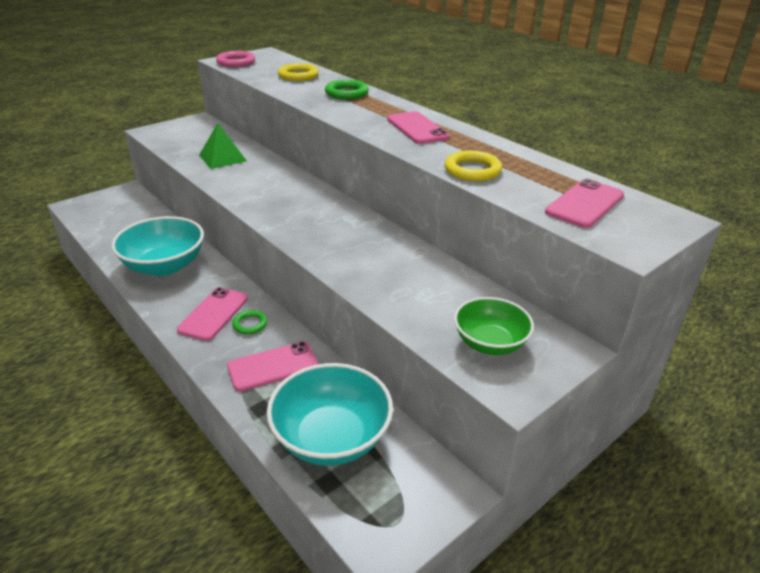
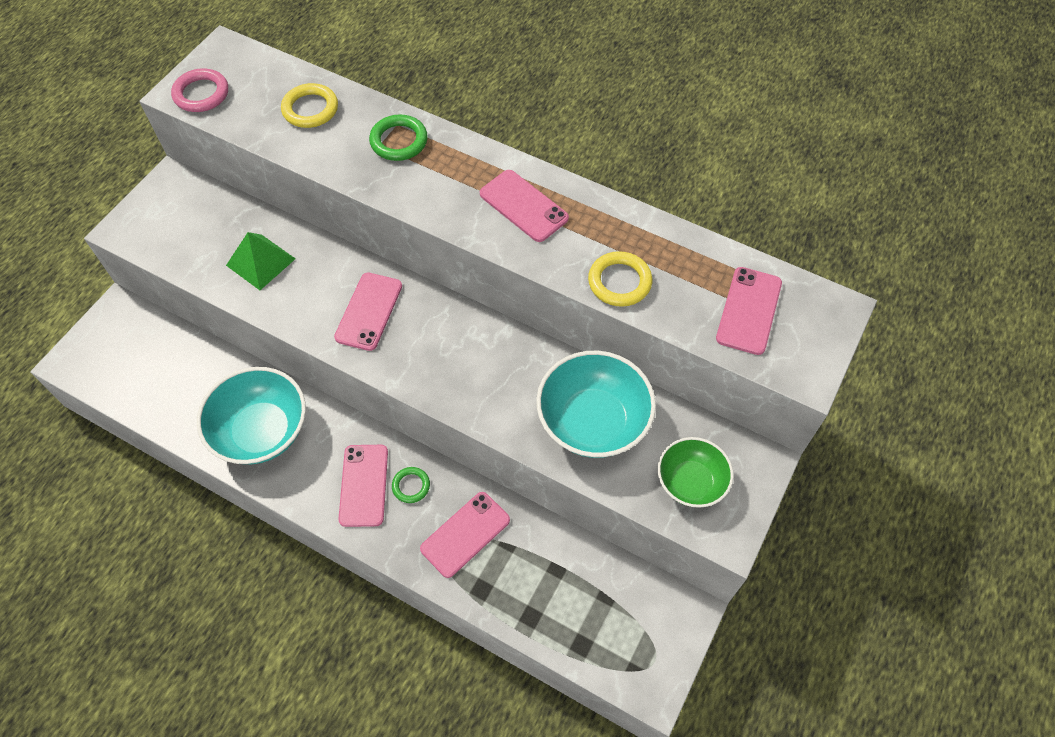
camera: 20 degrees left, 25 degrees up
turquoise bowl [267,363,393,466] -> turquoise bowl moved to [536,351,656,458]
none -> pink phone [334,273,402,351]

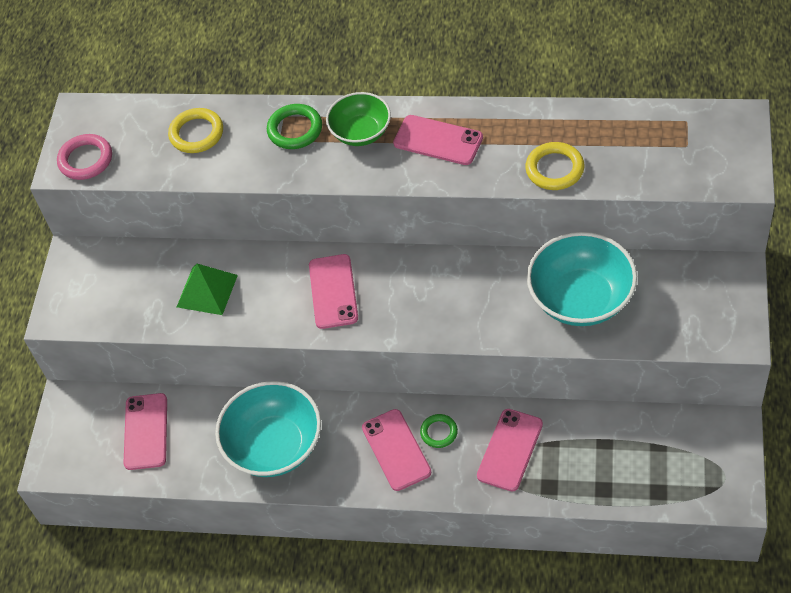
camera: 15 degrees left, 5 degrees down
green bowl [658,437,734,508] -> green bowl moved to [326,92,391,146]
pink phone [716,267,782,355] -> pink phone moved to [124,393,167,470]

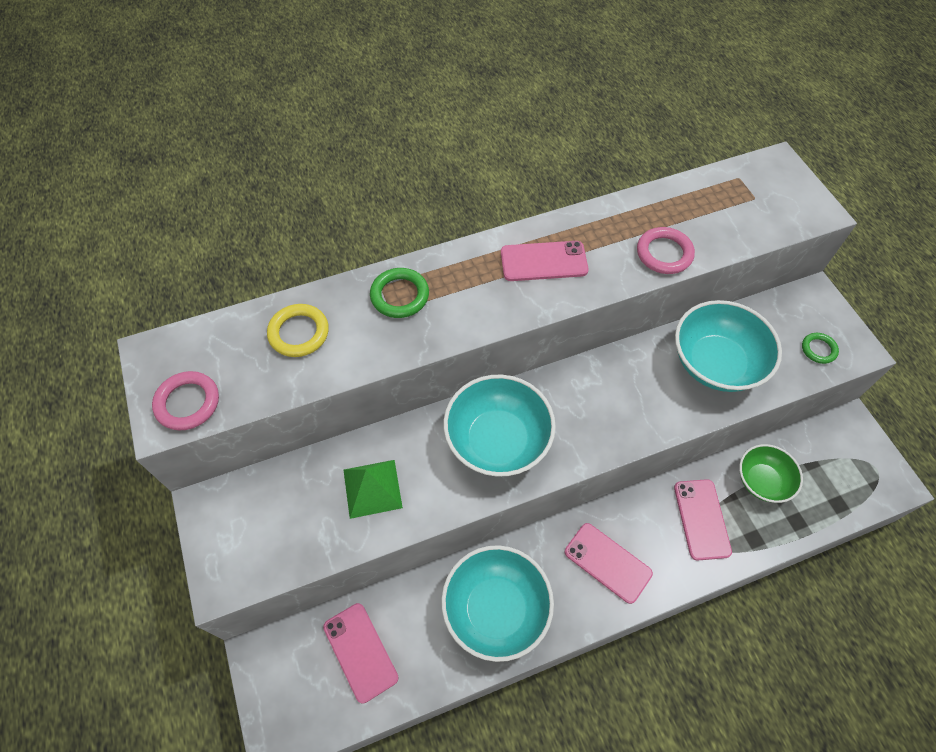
camera: 35 degrees left, 5 degrees up
pink phone [309,254,358,329] -> turquoise bowl [444,375,556,476]
green bowl [326,92,391,146] -> green bowl moved to [739,444,803,503]
green ring [420,414,458,448] -> green ring moved to [802,333,839,364]
yellow ring [525,142,584,190] -> pink ring [637,227,695,274]

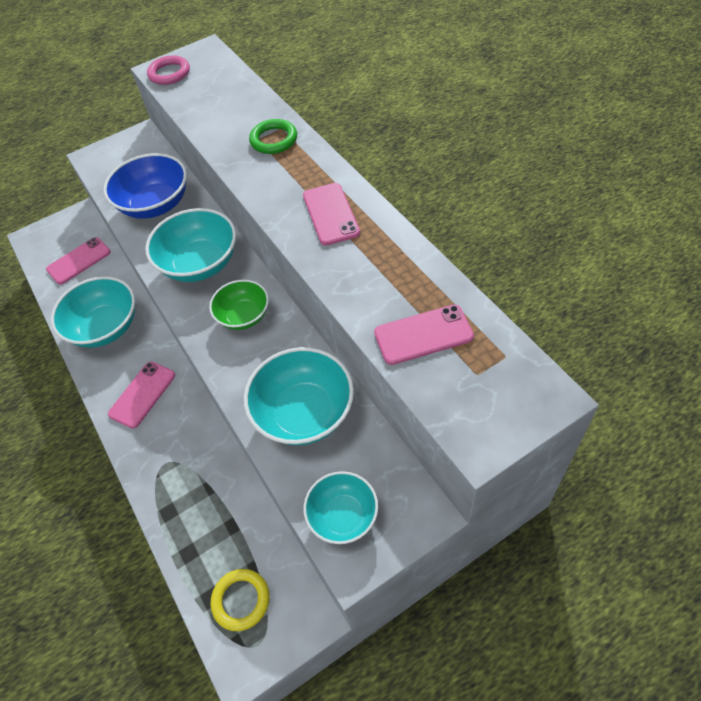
camera: 85 degrees right, 5 degrees down
yellow ring [267,304,329,357] -> yellow ring moved to [211,569,269,631]
green pyramid [344,460,403,519] -> blue bowl [103,153,187,219]
pink ring [637,227,695,274] -> none
pink phone [674,479,732,560] -> pink phone moved to [374,304,474,365]
green bowl [739,444,803,503] -> green bowl moved to [209,280,269,330]
green ring [802,333,839,364] -> turquoise bowl [304,471,378,544]

